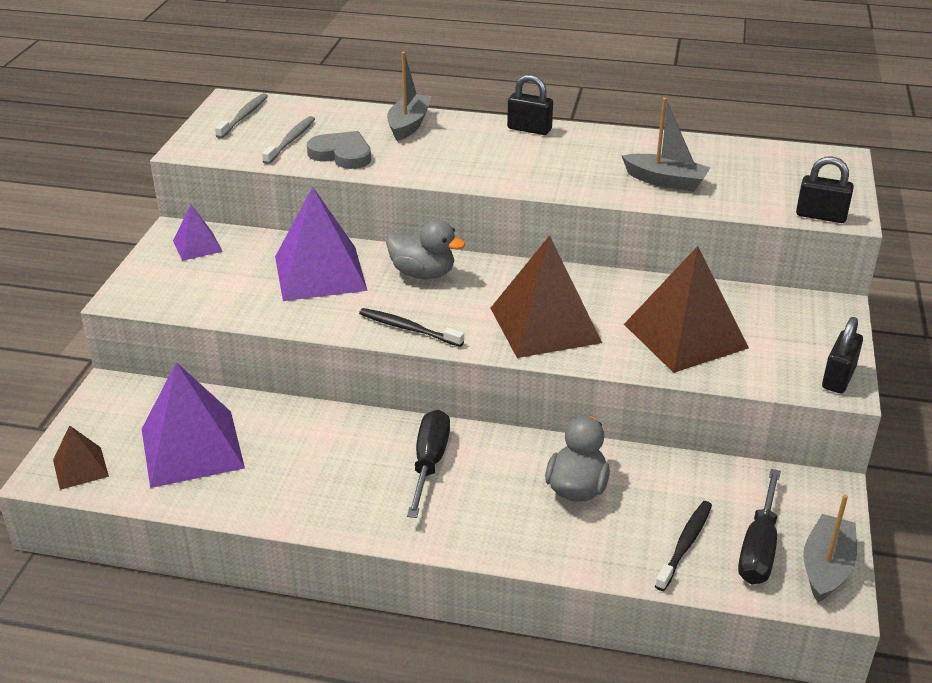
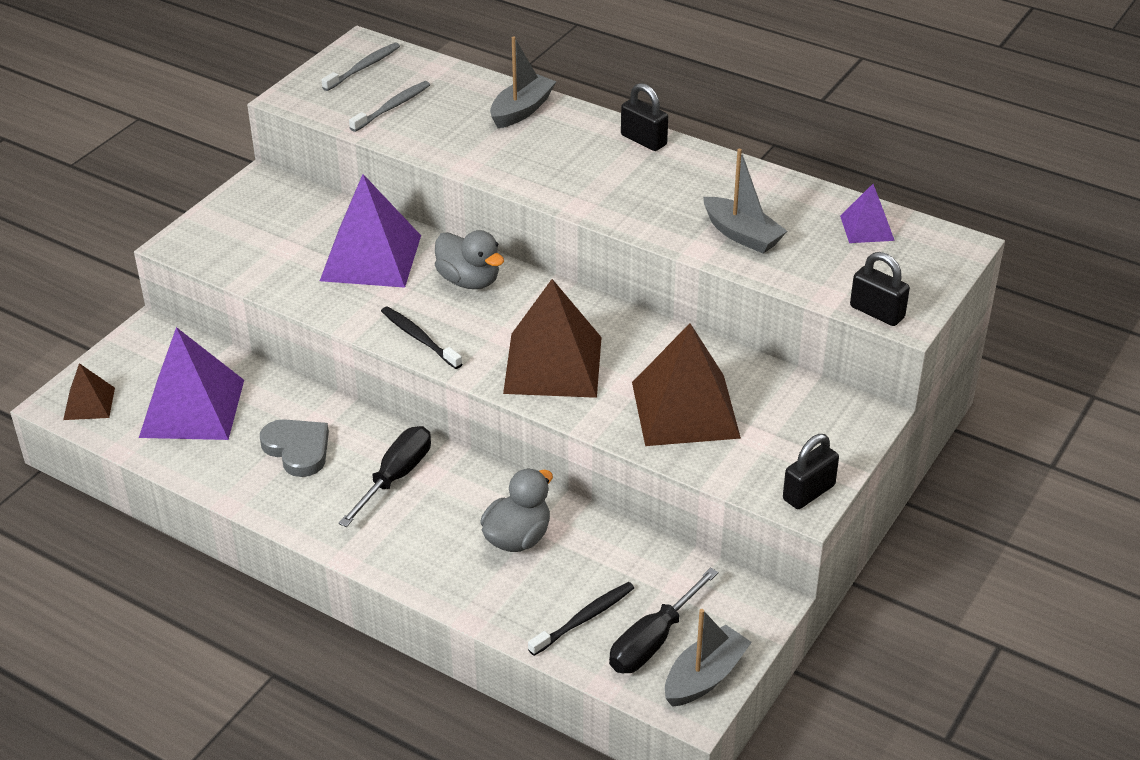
camera: 20 degrees right, 5 degrees up
purple pyramid [173,205,223,261] -> purple pyramid moved to [840,184,895,243]
grey heart [307,131,371,169] -> grey heart moved to [260,419,329,477]

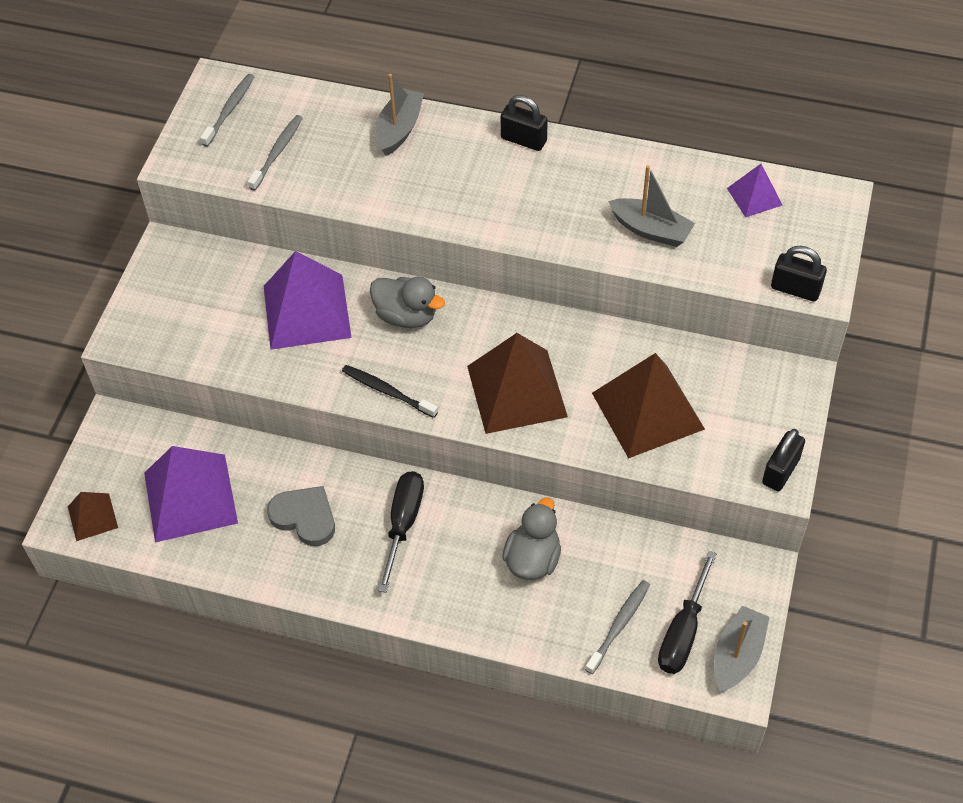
camera: 15 degrees left, 15 degrees up
black toothbrush [528,582,634,656] -> grey toothbrush [585,580,650,674]

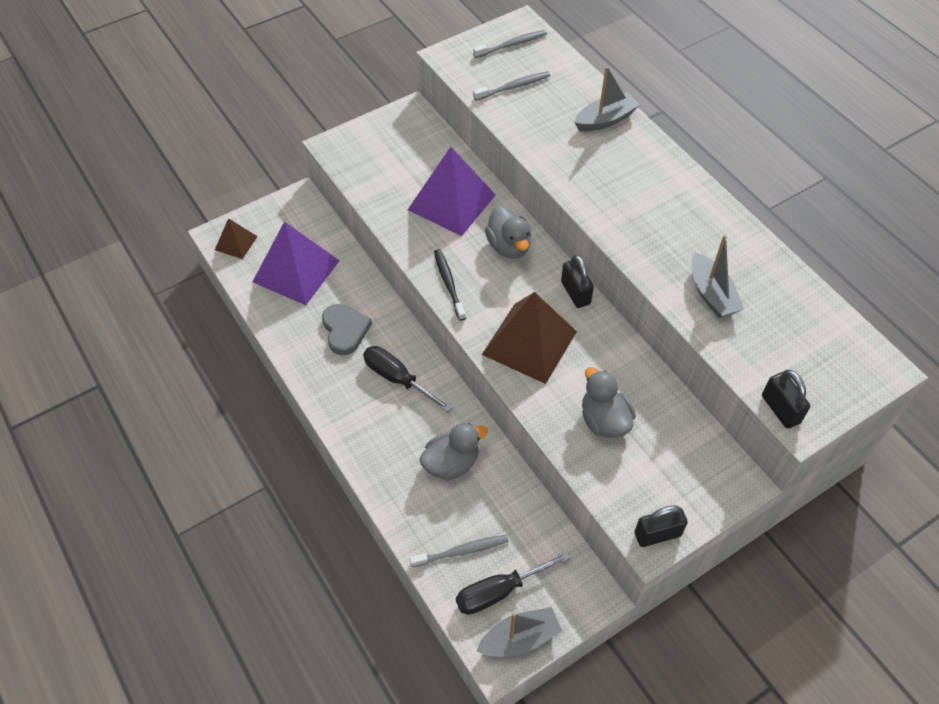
camera: 40 degrees right, 0 degrees up
black screwdriver [378,471,424,593] -> black screwdriver turned 105 degrees counterclockwise [363,346,453,412]
black padlock [501,95,548,151] -> black padlock moved to [561,255,594,308]
brown pyramid [592,353,705,458] -> grey duck [582,367,636,438]
purple pyramid [727,164,783,217] -> none

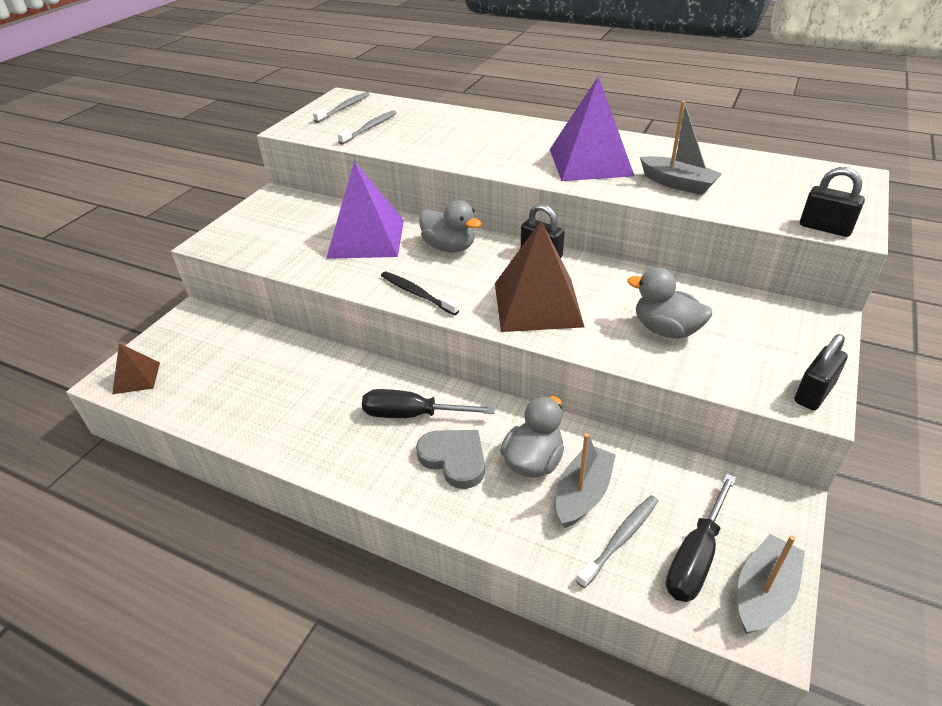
camera: 30 degrees left, 15 degrees down
purple pyramid [252,221,339,305] -> purple pyramid moved to [549,76,634,181]
grey heart [322,304,372,355] -> grey heart moved to [416,430,485,489]
grey boat [574,66,640,132] -> grey boat moved to [556,433,616,528]

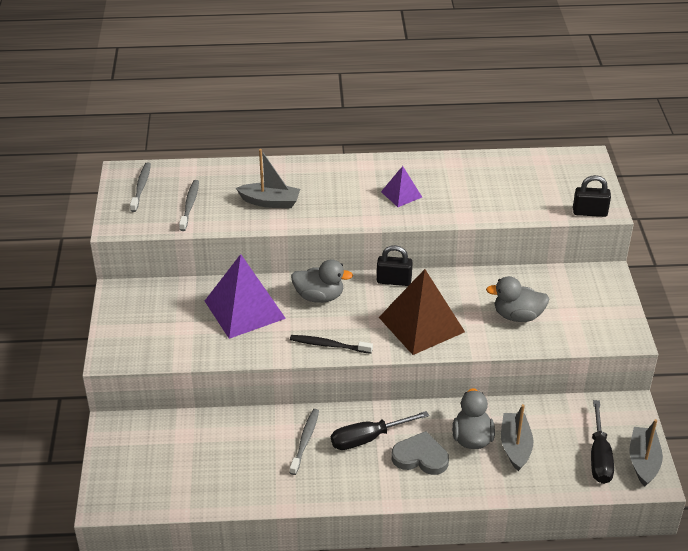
camera: 30 degrees left, 0 degrees up
brown pyramid [112,343,160,394] -> none
purple pyramid [549,76,634,181] -> purple pyramid [381,166,422,207], size x0.51
grey toothbrush [576,495,658,588] -> grey toothbrush moved to [290,409,319,475]
grey boat [640,101,722,195] -> grey boat moved to [236,149,300,208]
black padlock [794,334,848,410] -> none

